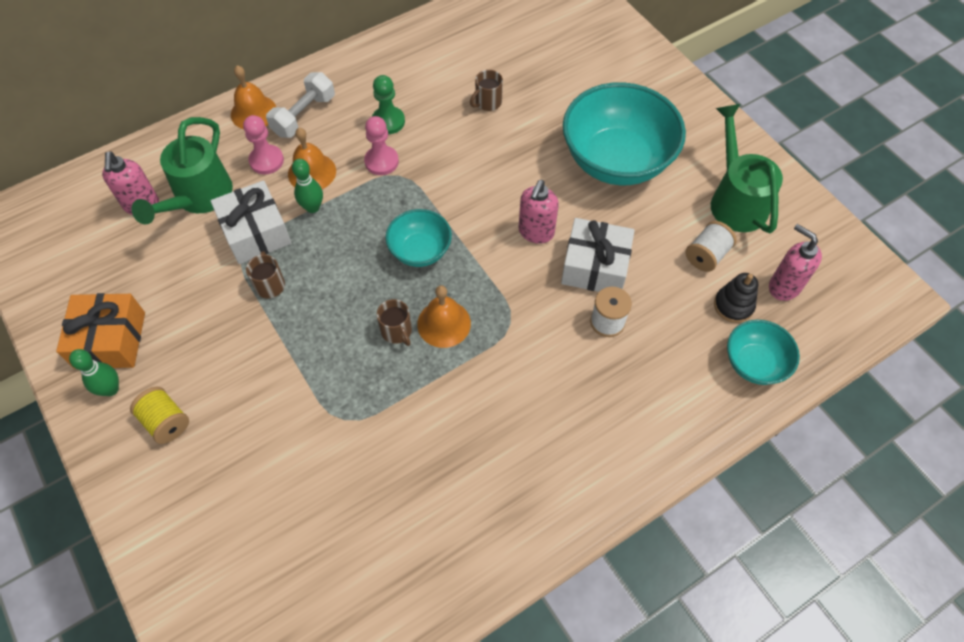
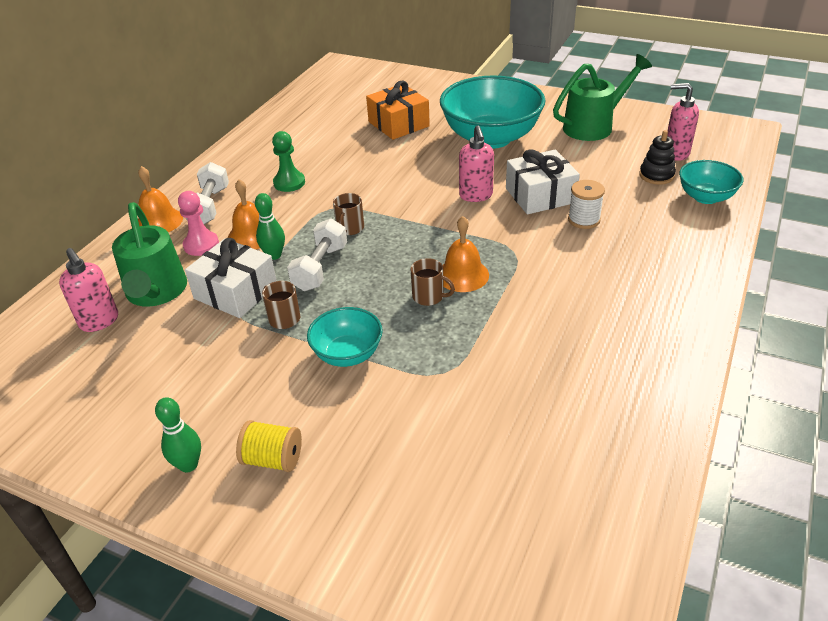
camera: 30 degrees left, 20 degrees down
orange gift [56,293,145,369] -> orange gift moved to [366,81,430,140]
pink pawn [364,116,399,175] -> none
turquoise bowl [385,209,452,267] -> turquoise bowl moved to [307,307,383,367]
brown mug [470,70,503,111] -> brown mug moved to [333,193,364,235]
white spool [686,221,737,272] -> none
green watering can [711,104,783,233] -> green watering can turned 105 degrees clockwise [553,54,652,141]
none -> white dumbbell [287,218,347,291]

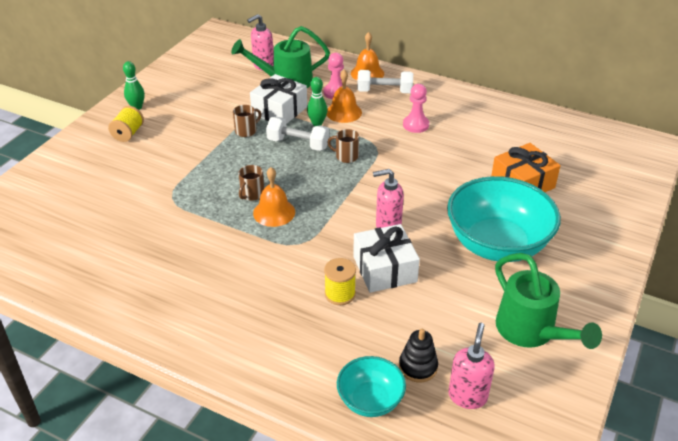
camera: 90 degrees right, 0 degrees up
green pawn [272,131,305,192] -> pink pawn [403,84,429,133]
turquoise bowl [307,307,383,367] -> none
white spool [568,180,605,229] -> yellow spool [324,258,356,305]

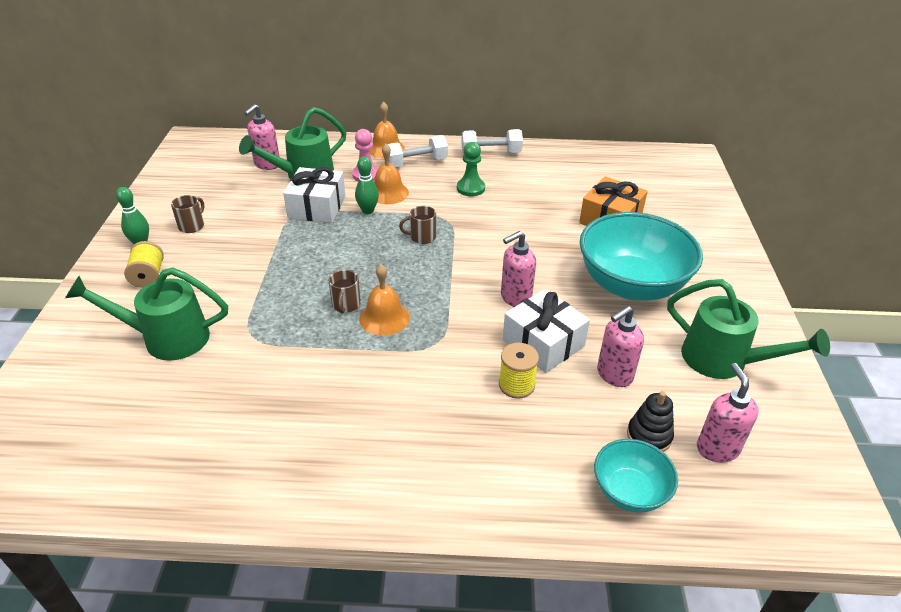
camera: 25 degrees left, 0 degrees up
brown mug [233,105,261,137] -> brown mug moved to [171,195,204,233]
white dumbbell [266,117,329,151] -> white dumbbell moved to [462,129,523,154]
pink pawn [403,84,429,133] -> green pawn [457,142,485,196]
none -> green watering can [65,267,228,361]
none -> pink soap dispenser [597,306,644,387]

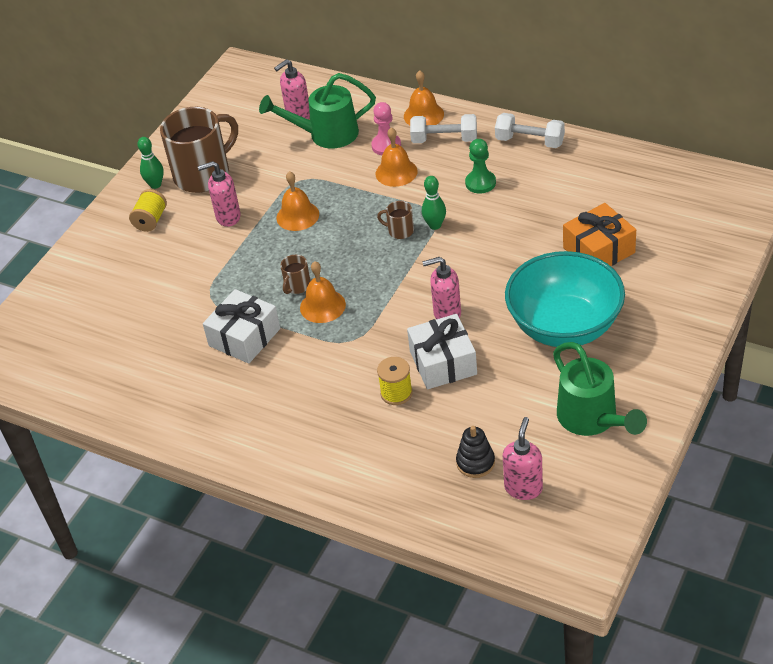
camera: 30 degrees right, 5 degrees up
green watering can [65,267,228,361] -> none
brown mug [171,195,204,233] -> brown mug [160,107,238,193], size x2.35
white gift [283,167,346,223] -> white gift moved to [203,289,280,364]
green bowling pin [355,156,379,214] -> green bowling pin moved to [422,176,446,230]
turquoise bowl [594,439,678,513] -> none
pink soap dispenser [597,306,644,387] -> pink soap dispenser moved to [198,161,241,227]
none -> orange bell [277,171,319,231]

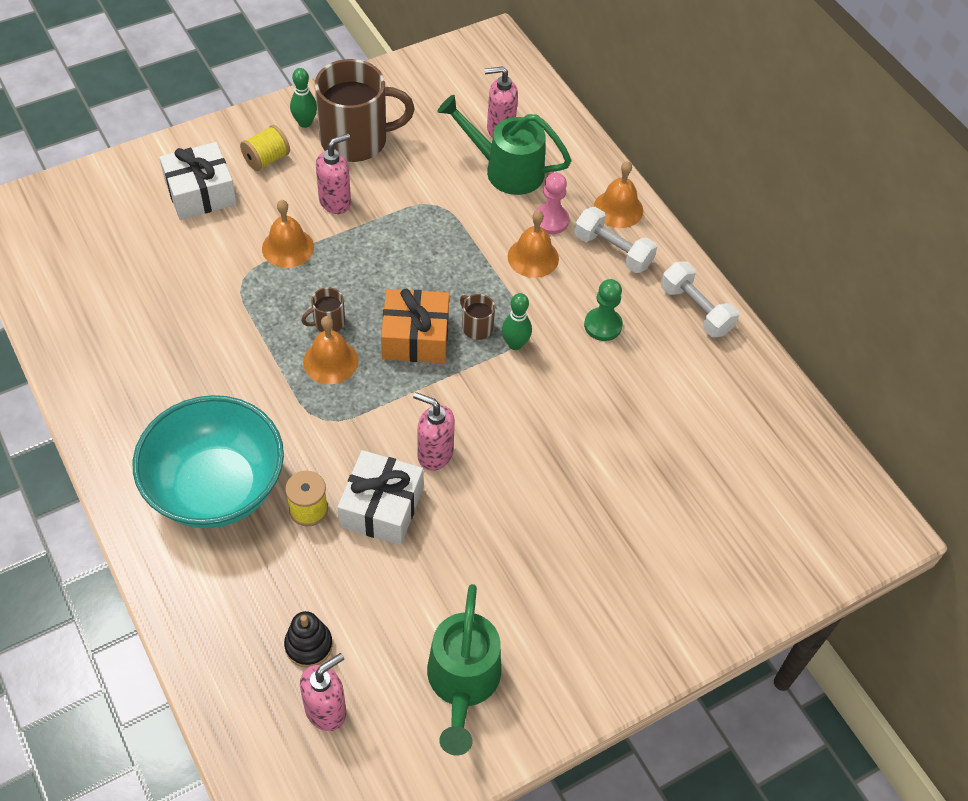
camera: 25 degrees right, 10 degrees up
pink soap dispenser [198,161,241,227] -> pink soap dispenser turned 120 degrees clockwise [316,133,351,214]
white gift [203,289,280,364] -> white gift moved to [159,142,237,220]
orange bell [277,171,319,231] -> orange bell moved to [262,200,314,268]
turquoise bowl [505,251,625,347] -> turquoise bowl moved to [133,395,284,528]
orange gift [563,203,636,266] -> orange gift moved to [381,289,449,363]

